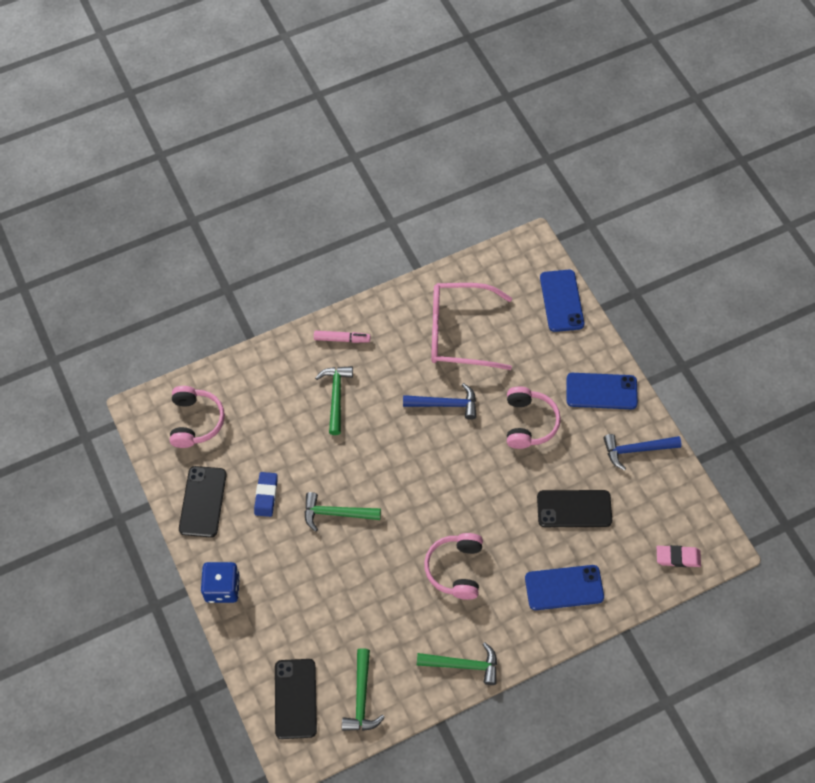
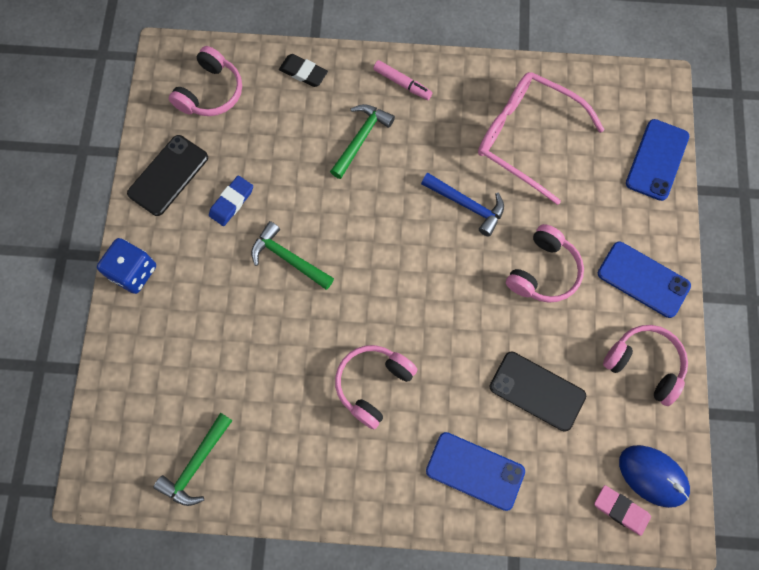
camera: 30 degrees right, 10 degrees up
black phone [275,659,317,739] -> none
green hammer [417,642,497,685] -> none
blue hammer [603,434,681,470] -> pink headphones [603,325,688,406]
none -> black eraser [279,54,328,87]
none -> blue mouse [619,445,690,508]

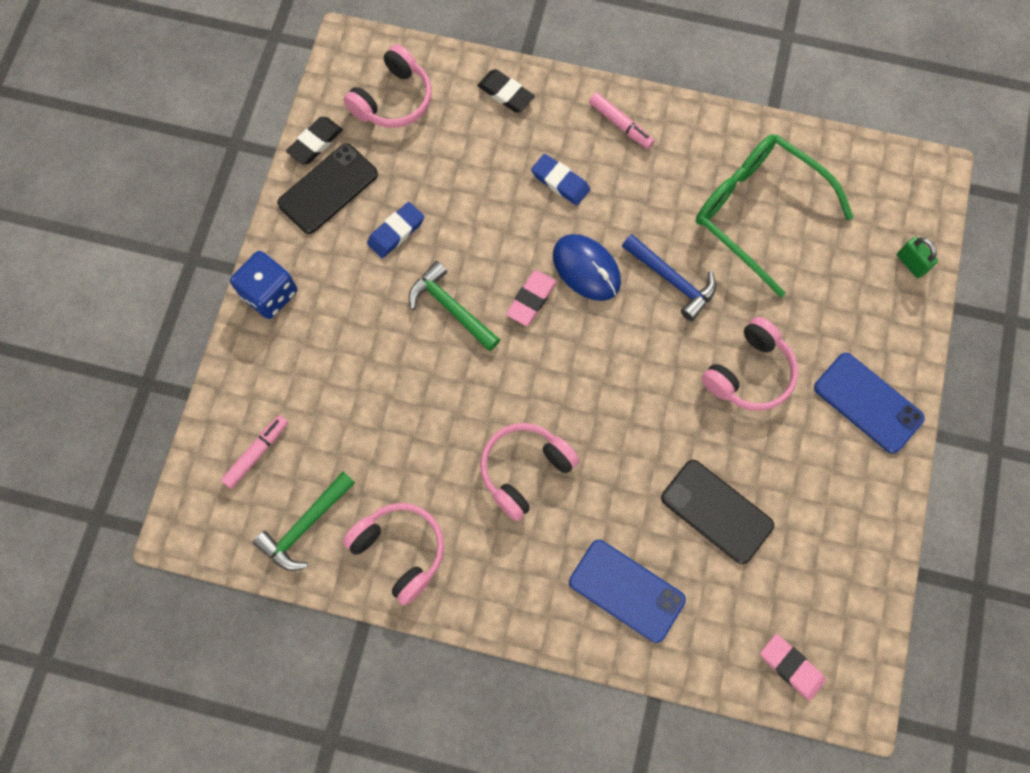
camera: 10 degrees right, 0 degrees up
green hammer [330,104,395,179] -> blue eraser [531,154,590,205]
pink glasses [478,72,605,205] -> green glasses [696,134,854,298]
pink headphones [603,325,688,406] -> pink headphones moved to [343,503,444,606]
blue mouse [619,445,690,508] -> blue mouse moved to [553,234,621,301]
blue phone [626,119,689,201] -> green padlock [897,237,938,278]
none -> pink marker [221,415,288,489]
none -> black eraser [286,117,343,164]
none -> pink eraser [506,270,557,326]

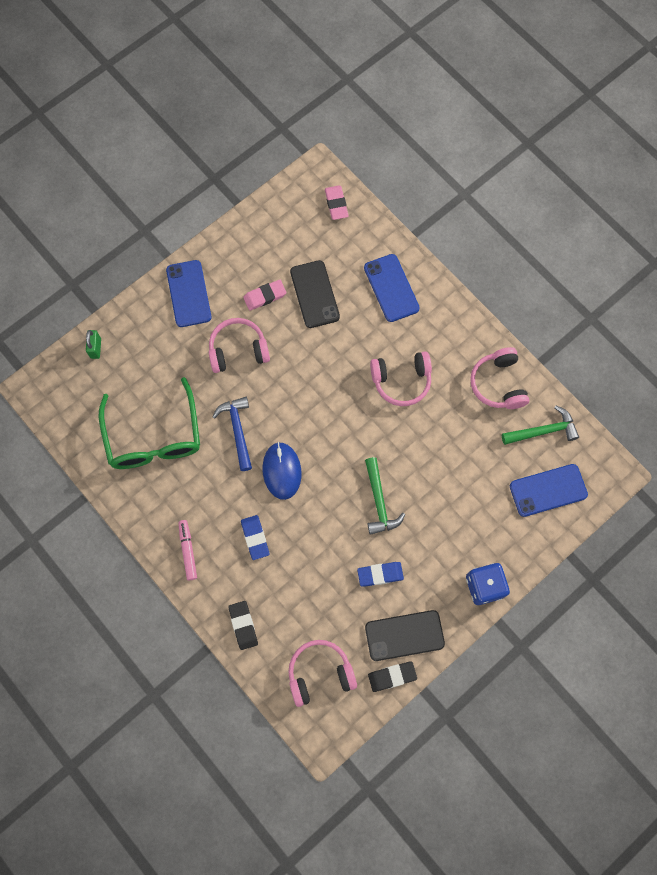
camera: 145 degrees left, 0 degrees up
pink marker [221,415,288,489] -> blue phone [510,464,588,517]
pink eraser [506,270,557,326] -> pink eraser moved to [243,280,287,311]

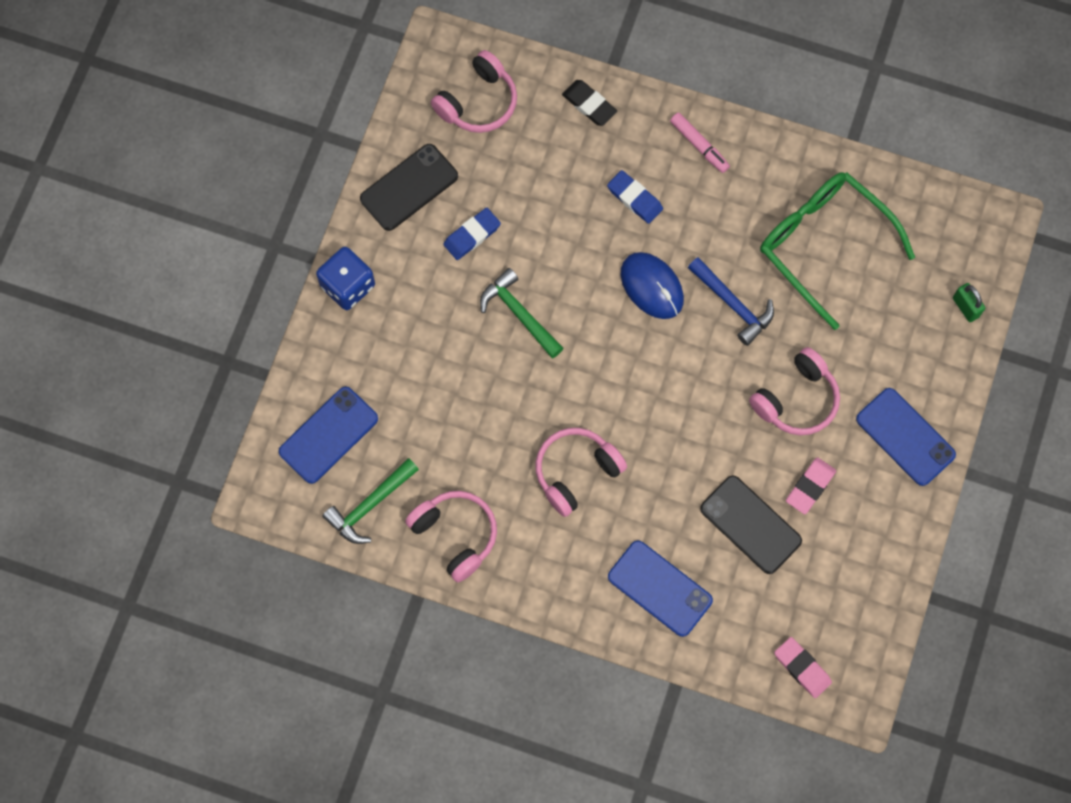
camera: 150 degrees right, 0 degrees up
black eraser [368,661,417,692] -> none

